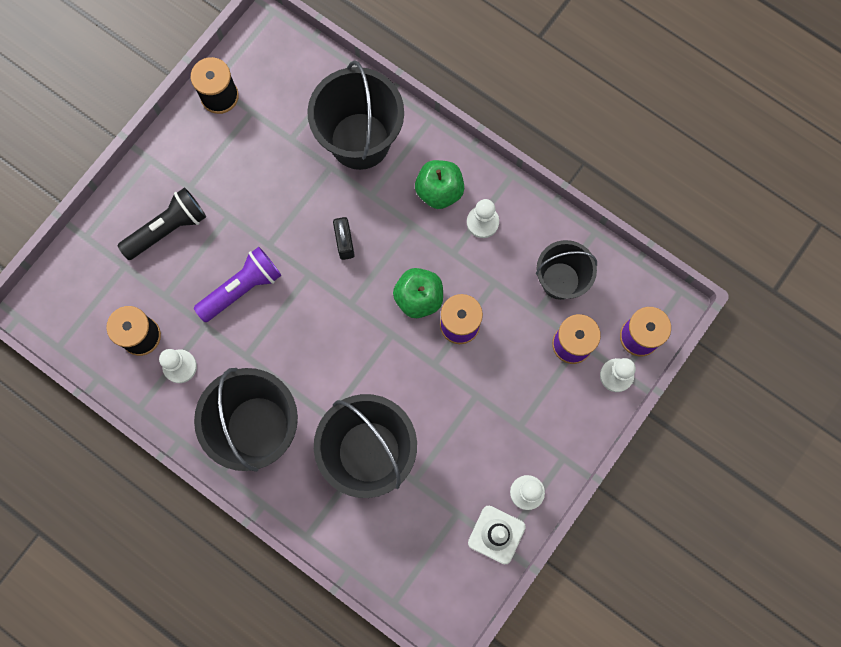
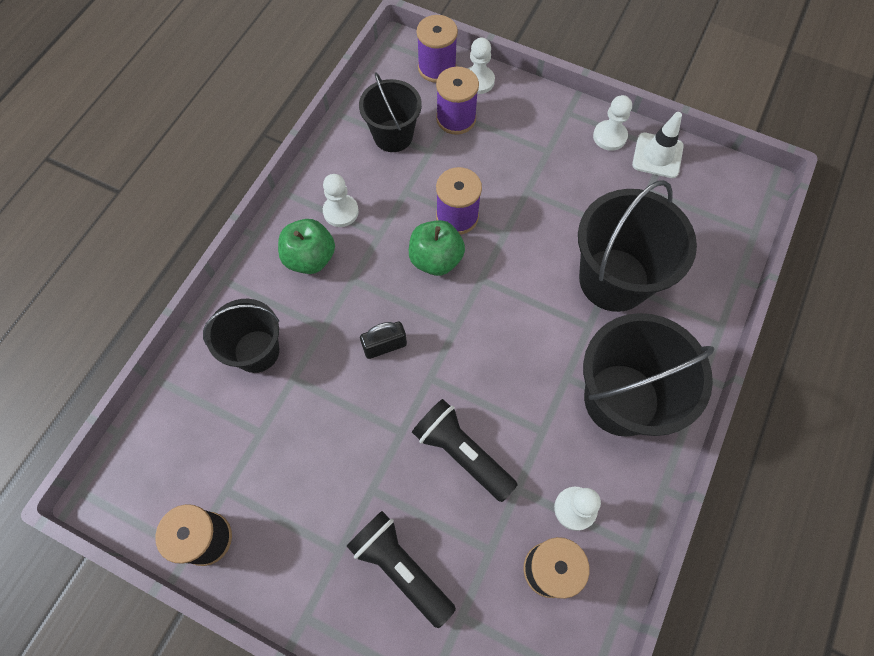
camera: 100 degrees left, 10 degrees down
purple flashlight [194,247,281,322] -> black flashlight [412,399,518,502]
black bucket [307,61,404,170] -> black bucket [203,299,279,373], size x0.62

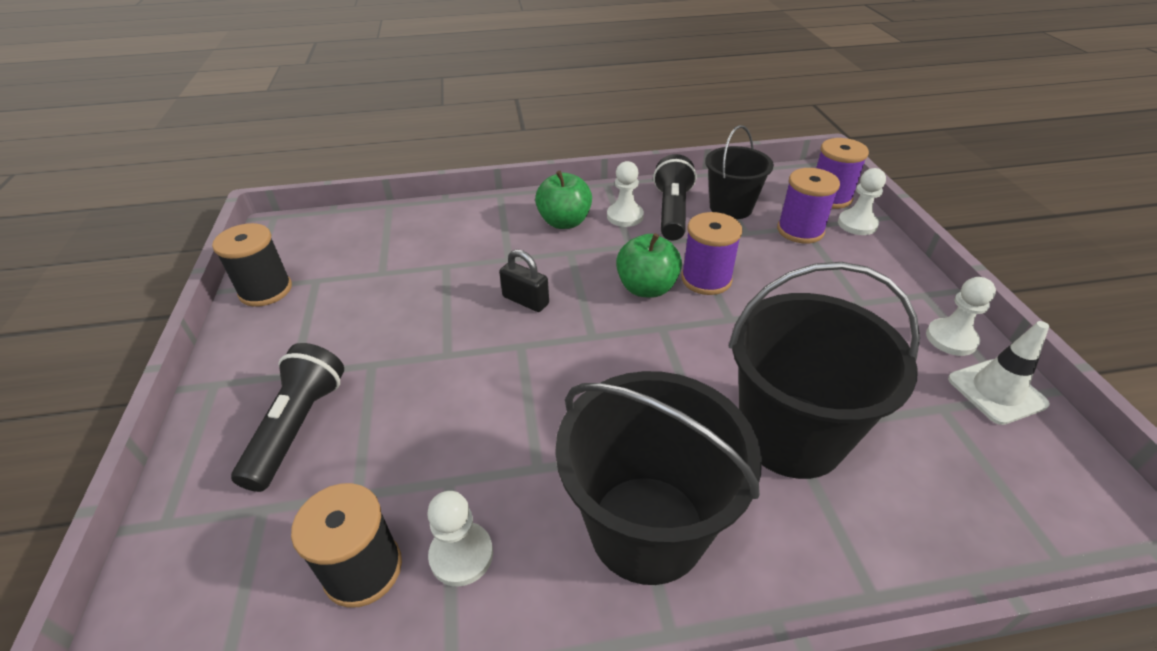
camera: 55 degrees right, 25 degrees down
black bucket [203,299,279,373] -> none
black flashlight [412,399,518,502] -> black flashlight moved to [653,154,696,240]

